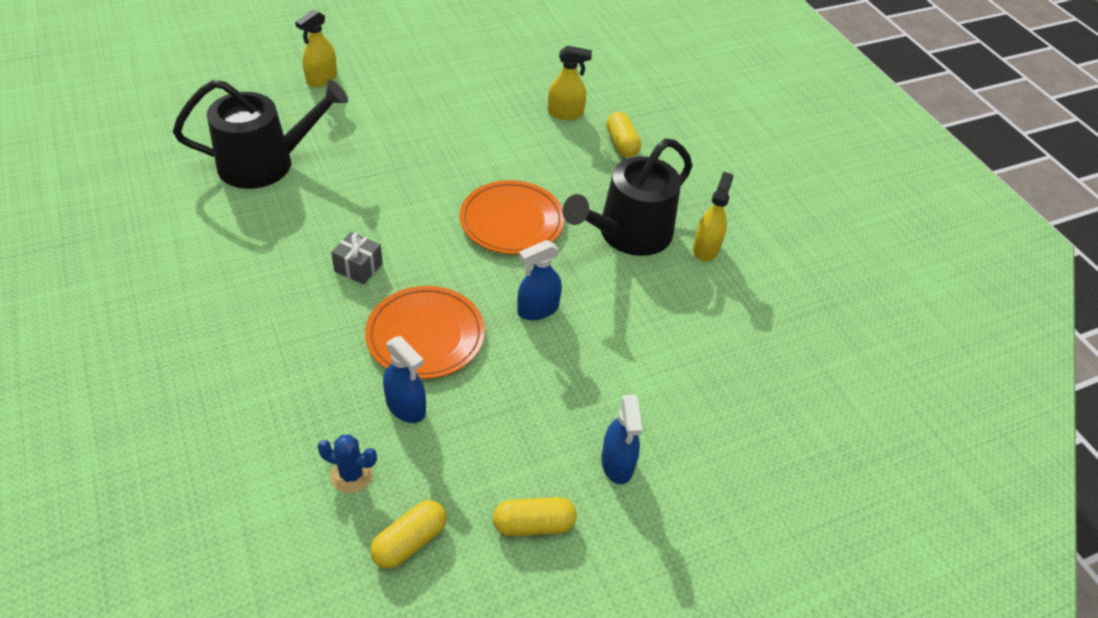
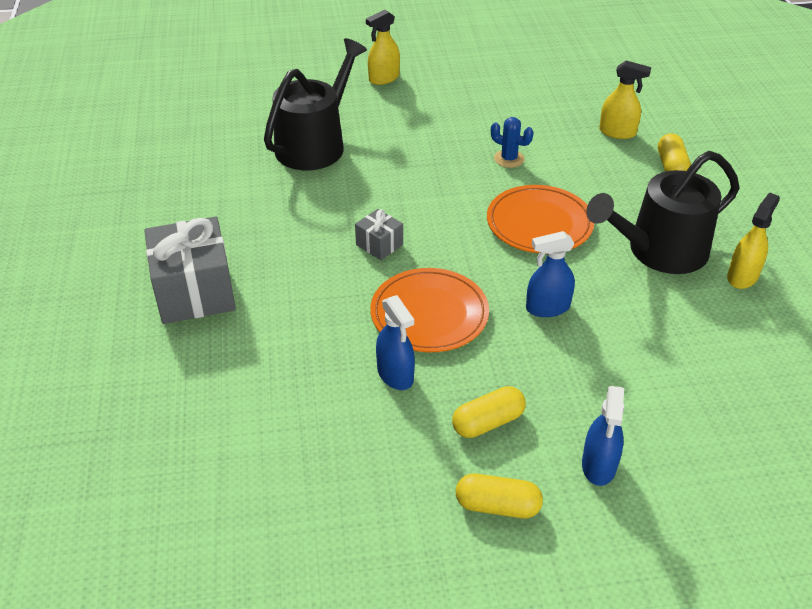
camera: 20 degrees right, 5 degrees down
black watering can [173,80,348,189] -> black watering can turned 60 degrees counterclockwise [264,38,367,170]
blue cactus [317,434,377,493] -> blue cactus moved to [491,117,534,168]
yellow capsule [370,500,447,569] -> yellow capsule moved to [452,386,526,438]
none -> grey gift [144,216,236,324]

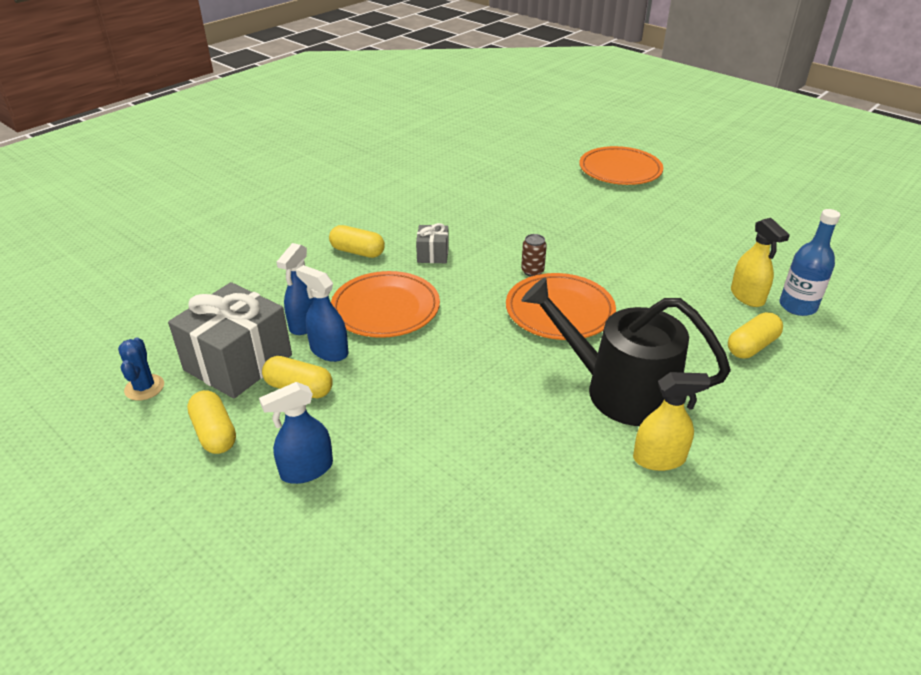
camera: 50 degrees right, 5 degrees down
grey gift [144,216,236,324] -> grey gift moved to [168,282,292,399]
black watering can [264,38,367,170] -> none
yellow spray bottle [366,10,400,85] -> orange plate [579,146,663,185]
blue cactus [491,117,534,168] -> blue cactus moved to [118,337,164,401]
blue spray bottle [526,231,575,317] -> blue spray bottle moved to [296,265,348,362]
none -> yellow capsule [329,225,385,258]
none -> brown can [521,234,547,277]
none -> blue bottle [779,209,840,316]

